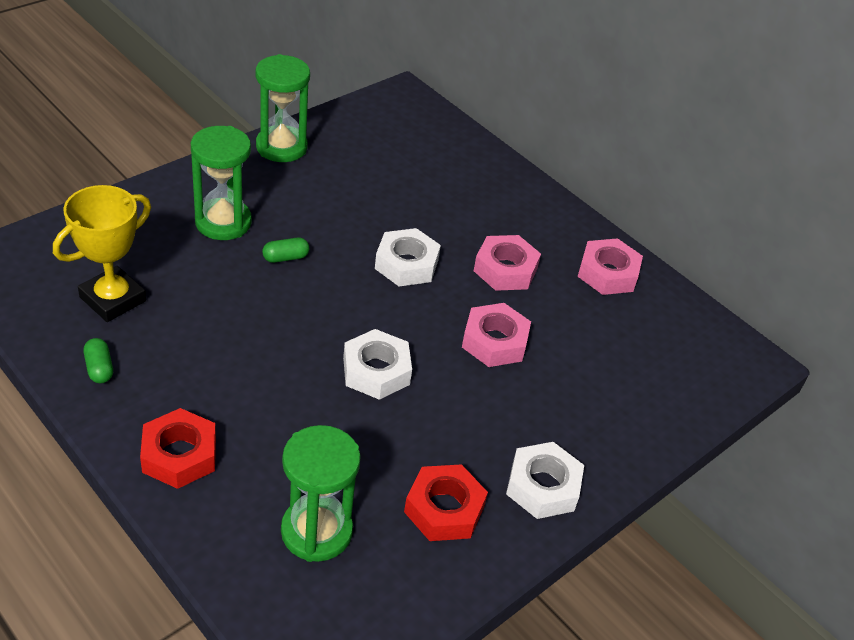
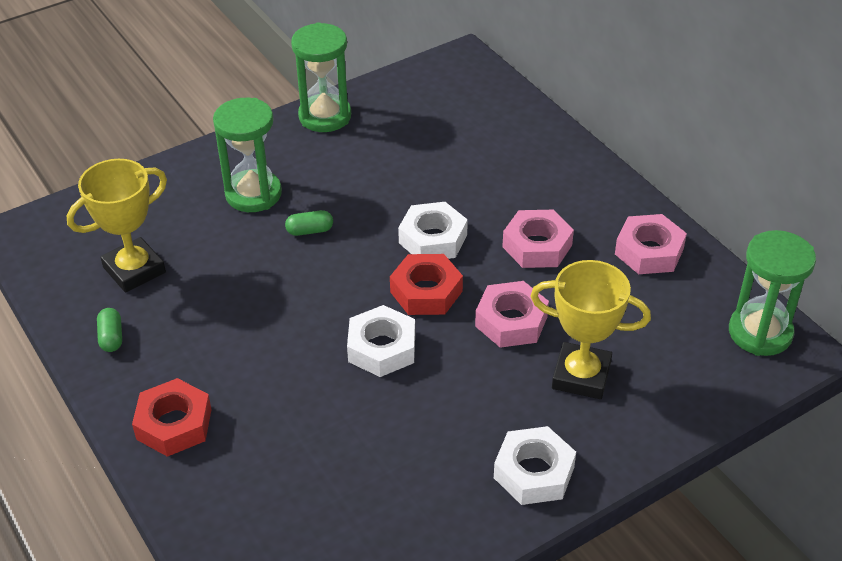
camera: 15 degrees right, 0 degrees up
green hourglass [281,425,361,562] -> green hourglass moved to [729,230,816,356]
red nut [404,464,488,541] -> red nut moved to [390,254,463,315]
none -> yellow trophy [530,260,651,399]

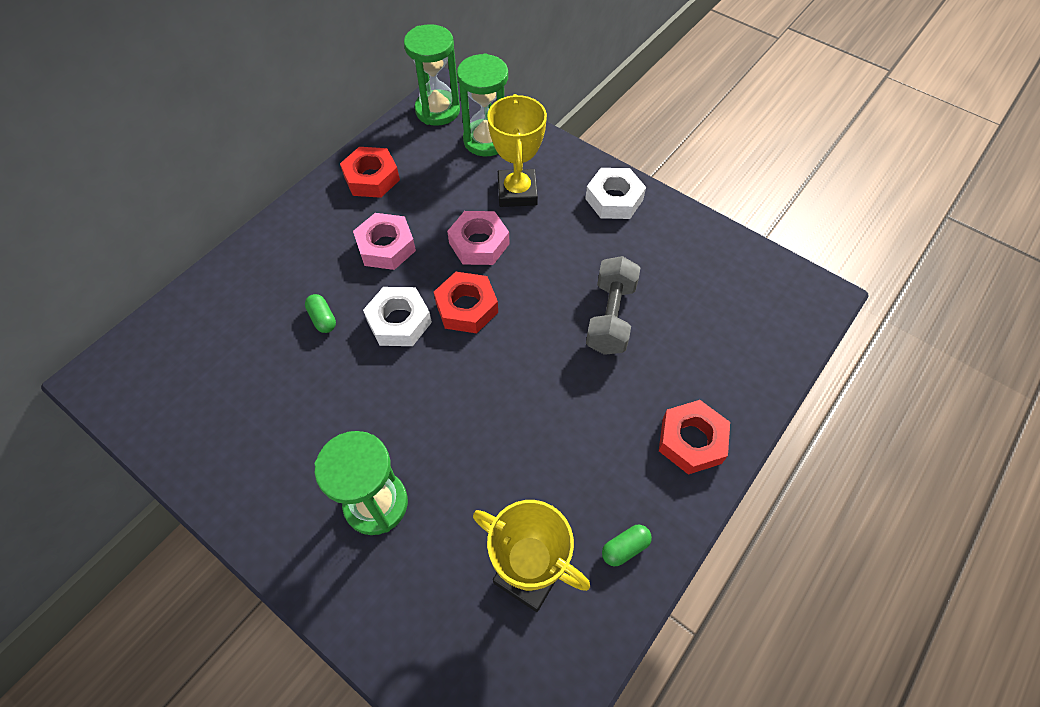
camera: 110 degrees left, 15 degrees up
green capsule [285,210,333,236] -> green capsule moved to [305,294,336,333]
green hourglass [291,22,351,132] -> green hourglass moved to [457,53,508,156]
white nut [347,305,415,377] -> none
pink nut [615,214,687,274] -> red nut [340,147,400,198]
none -> grey dumbbell [586,256,640,355]

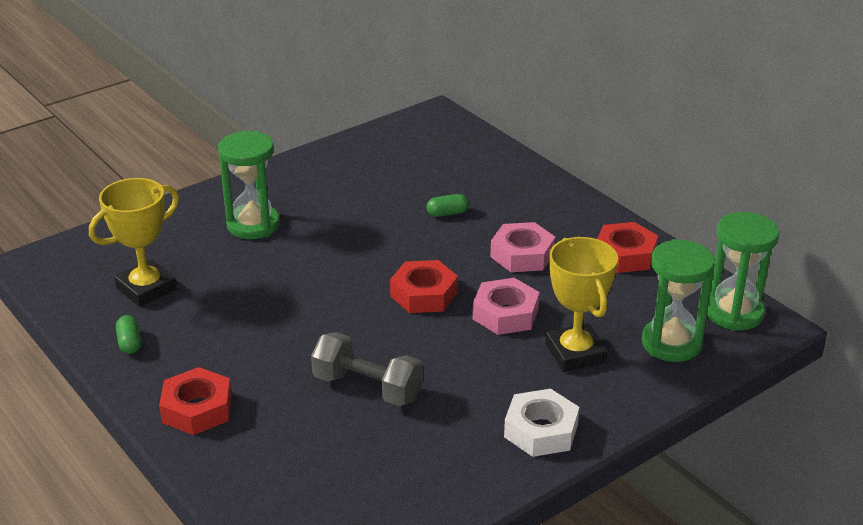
camera: 105 degrees right, 25 degrees down
white nut [363,287,432,346] -> none
yellow trophy [487,94,547,207] -> yellow trophy turned 60 degrees clockwise [545,237,618,372]

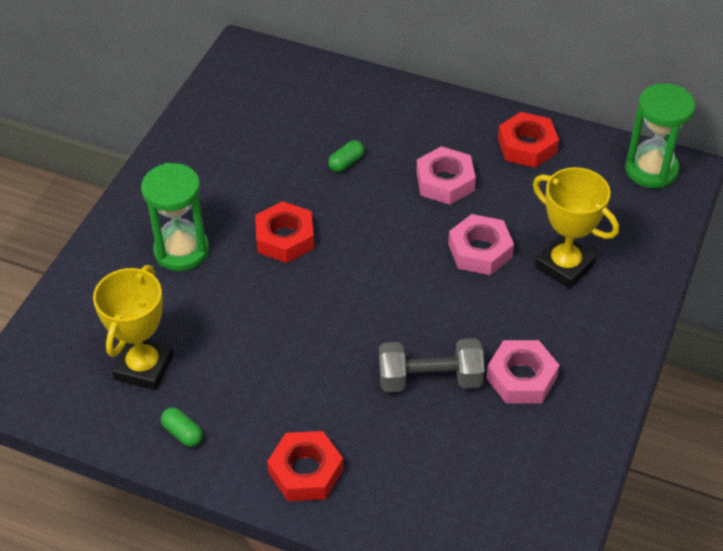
camera: 30 degrees left, 15 degrees up
red nut [390,260,458,313] -> red nut moved to [255,201,314,263]
white nut [504,389,579,457] -> none
green hourglass [642,239,715,362] -> none
none -> pink nut [486,340,559,404]

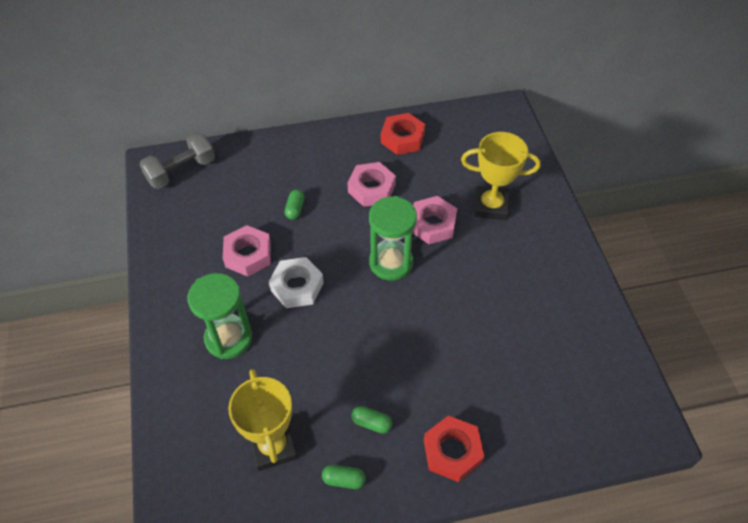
camera: 35 degrees left, 5 degrees up
red nut [255,201,314,263] -> white nut [269,257,324,308]
grey dumbbell [379,338,485,392] -> grey dumbbell moved to [139,132,215,189]
pink nut [486,340,559,404] -> pink nut moved to [223,225,271,277]
green hourglass [625,83,695,189] -> green hourglass moved to [369,196,417,281]
none -> green capsule [352,406,392,434]

